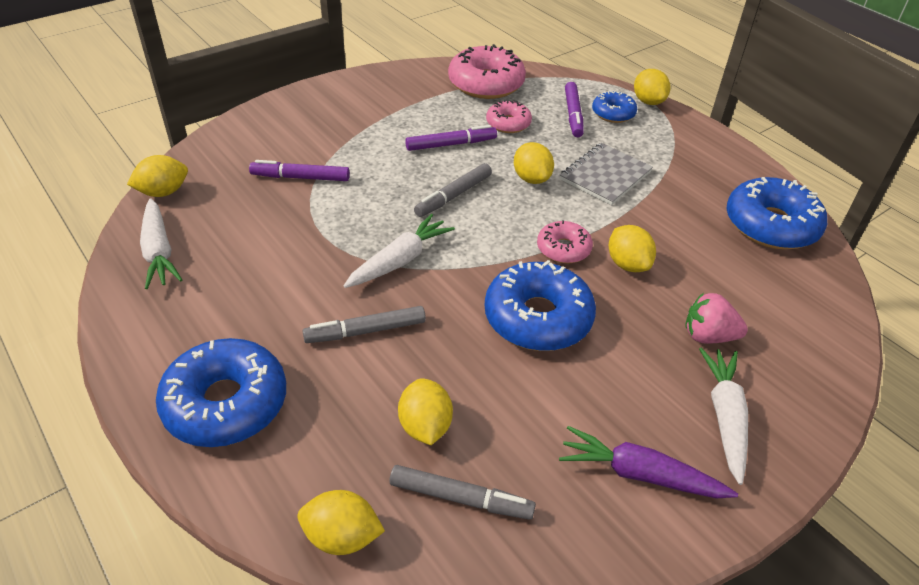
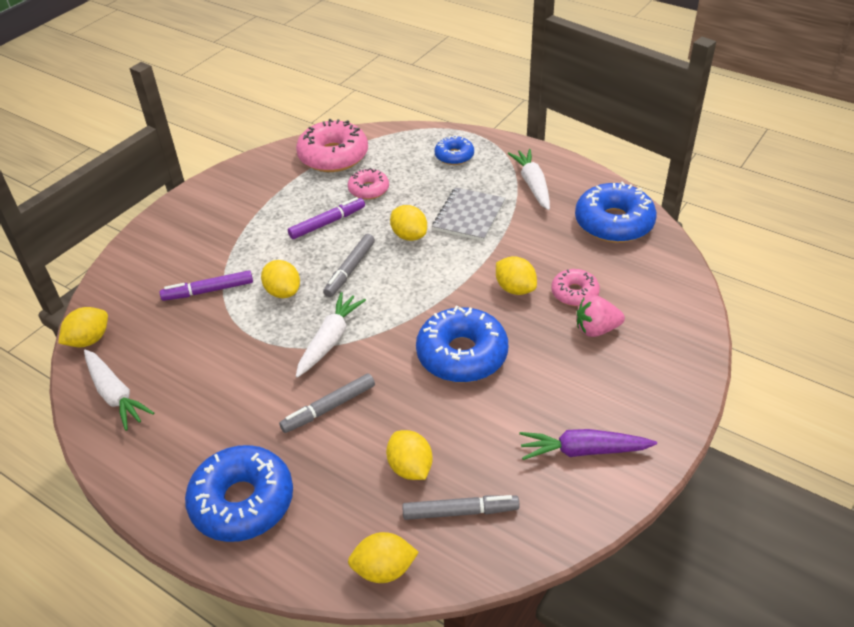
camera: 15 degrees left, 0 degrees up
pink donut [537,220,593,263] -> pink donut moved to [551,269,600,306]
purple marker [565,82,584,137] -> none
yellow lemon [634,69,670,105] -> yellow lemon moved to [261,260,300,298]
white carrot [699,348,748,485] -> white carrot moved to [508,149,550,210]

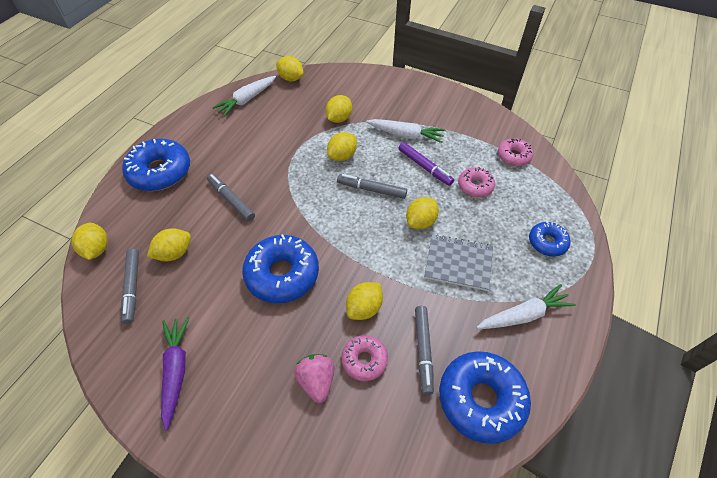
camera: 80 degrees right, 10 degrees up
purple marker [160,270,253,301] -> yellow lemon [326,95,352,123]
pink donut [296,119,368,172] -> pink donut [498,138,534,166], size x0.55
white carrot [296,292,366,378] -> white carrot moved to [366,119,445,143]
none -> grey marker [415,306,434,395]

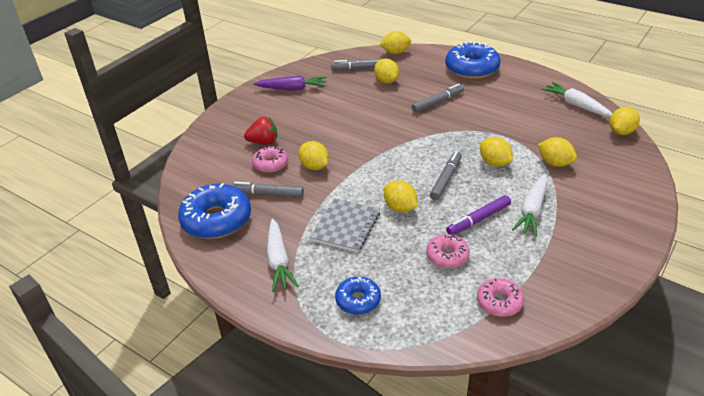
camera: 100 degrees right, 15 degrees down
blue donut [242,234,319,303] -> none
pink strawberry [294,354,334,403] -> red strawberry [244,117,277,145]

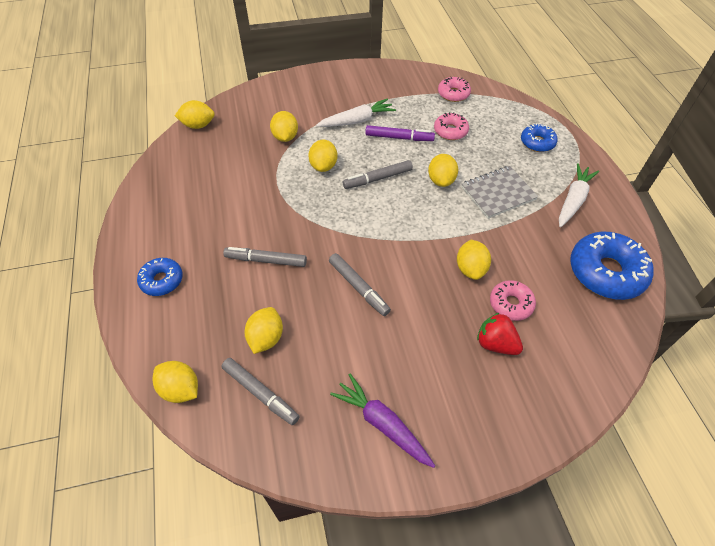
camera: 140 degrees left, 15 degrees up
grey marker [231,182,304,197] -> grey marker moved to [329,253,391,316]
blue donut [445,41,501,79] -> blue donut [137,258,183,296], size x0.55
white carrot [541,82,613,117] -> none

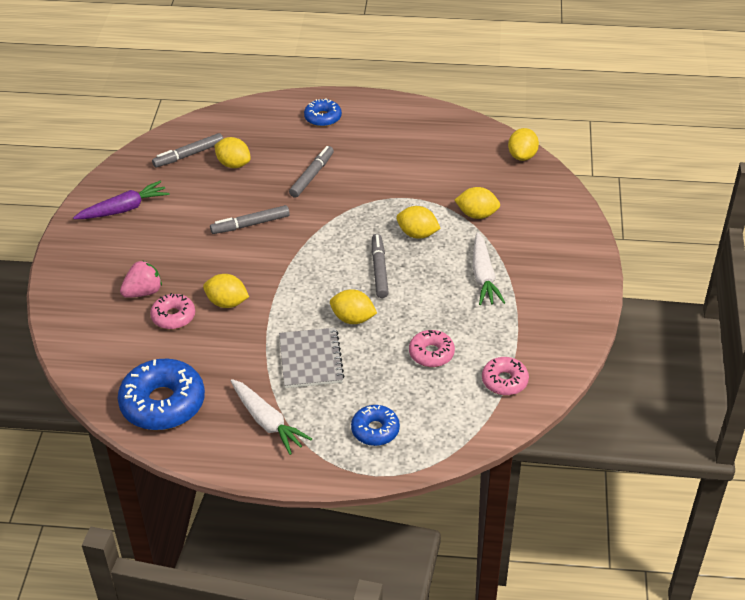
camera: 110 degrees right, 10 degrees down
yellow lemon [152,361,198,403] -> none
purple marker [365,125,435,141] -> none
red strawberry [477,313,523,355] -> pink strawberry [120,260,162,298]

